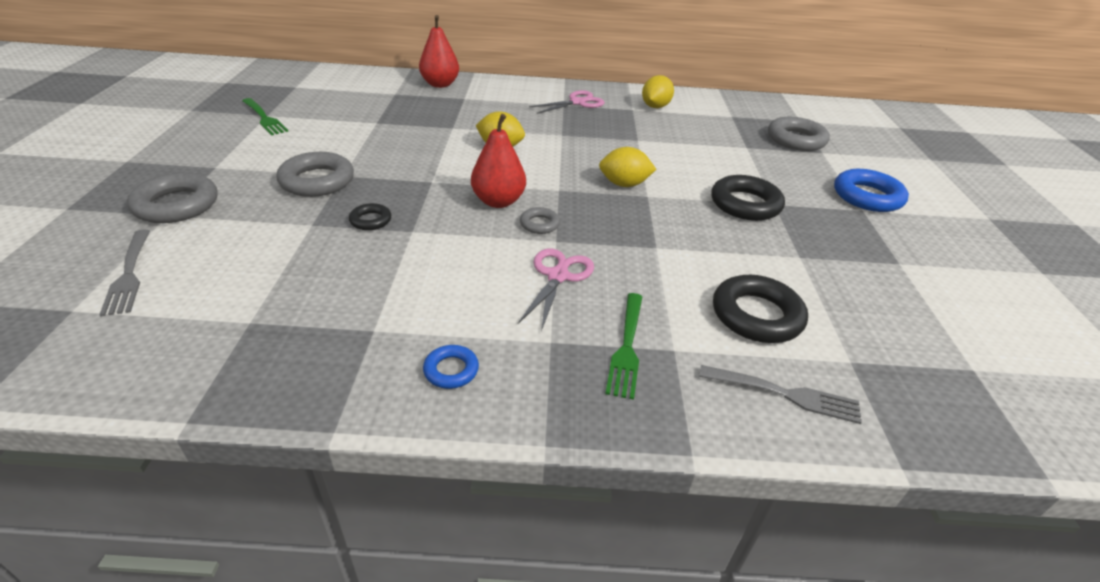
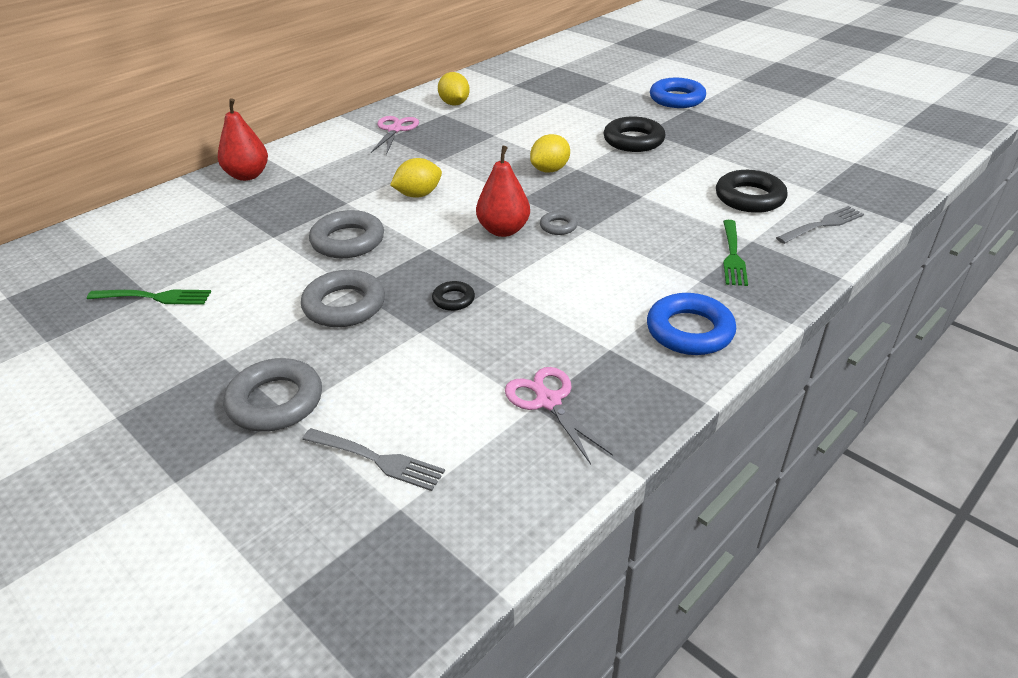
camera: 45 degrees left, 0 degrees up
blue ring [423,345,479,389] -> blue ring [647,293,736,355], size x1.92
pink scissors [518,249,594,331] -> pink scissors moved to [505,367,613,464]
green fork [605,293,642,400] -> green fork turned 45 degrees clockwise [723,220,748,286]
grey ring [768,117,830,151] -> grey ring moved to [309,210,384,258]

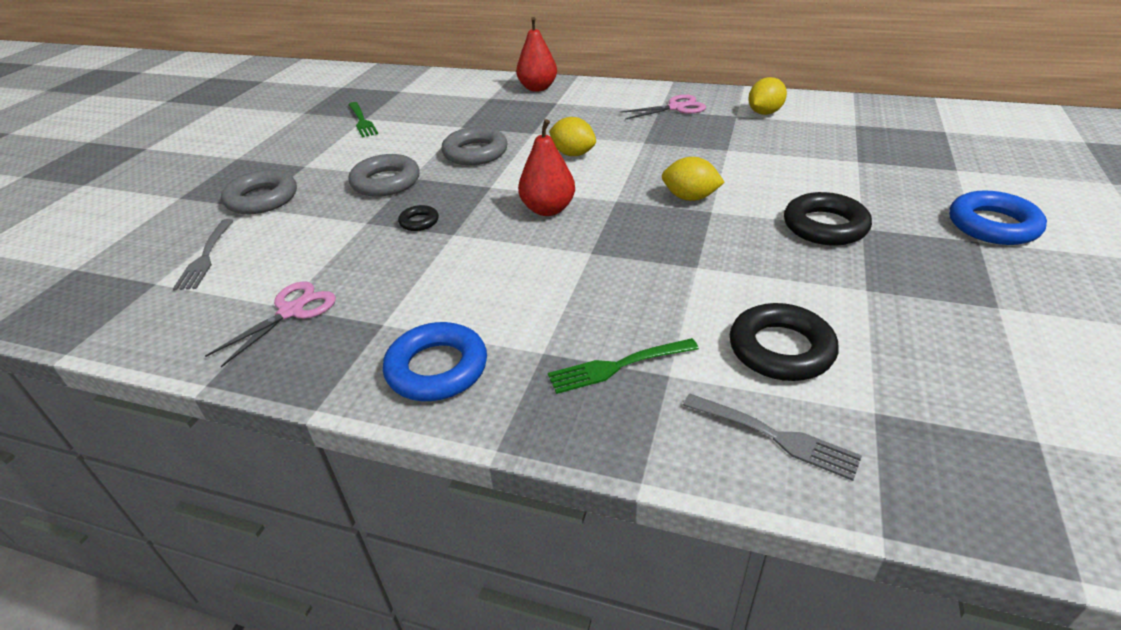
camera: 65 degrees right, 0 degrees up
grey ring [540,211,578,235] -> none

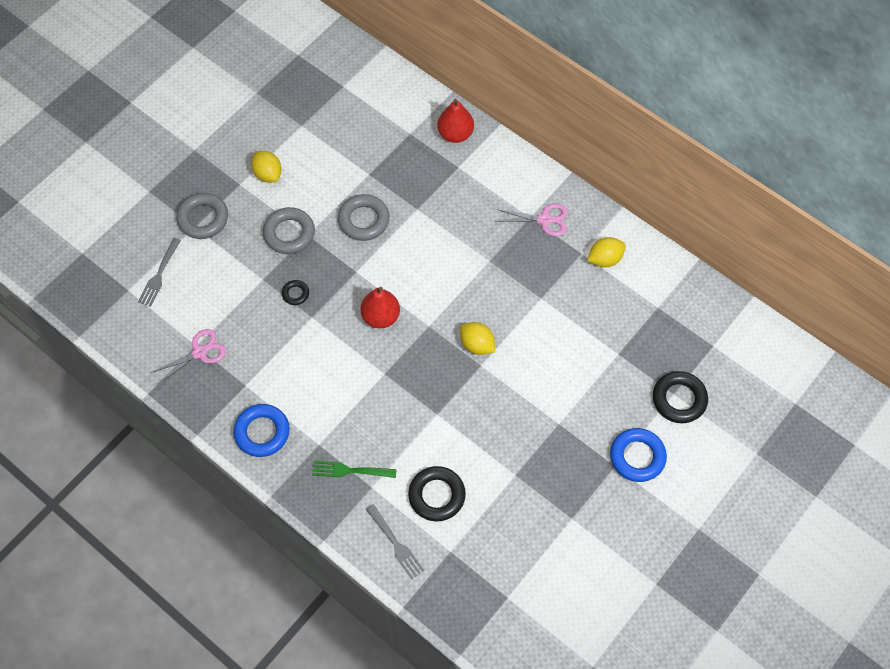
camera: 20 degrees right, 25 degrees up
green fork [348,102,378,138] -> none
yellow lemon [549,117,596,156] -> yellow lemon moved to [251,151,282,182]
black ring [784,192,872,246] -> black ring moved to [653,371,708,423]

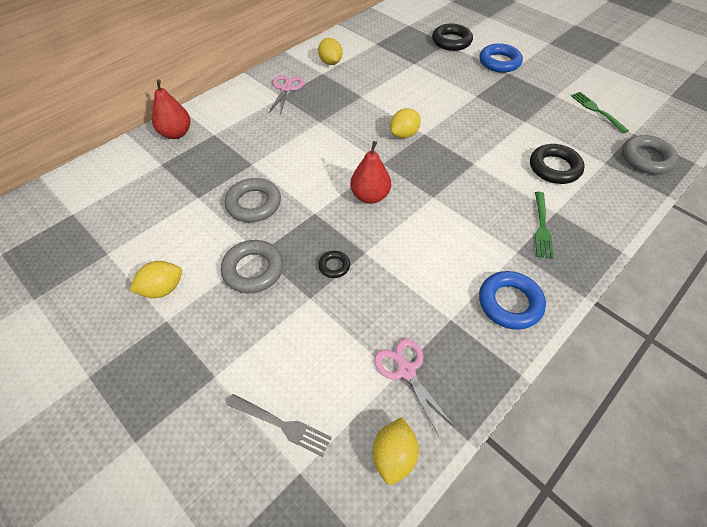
camera: 85 degrees left, 10 degrees down
grey ring [176,193,228,239] -> grey ring moved to [622,135,678,174]
grey fork [366,504,424,579] -> none
none -> yellow lemon [373,417,419,485]
none -> green fork [571,92,629,133]

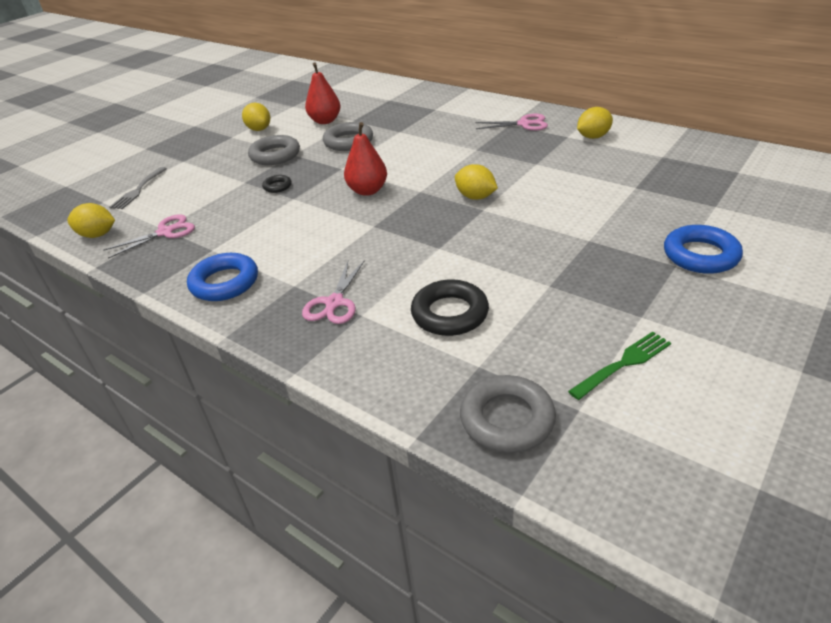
camera: 85 degrees right, 15 degrees down
red pear [152,79,191,139] -> red pear moved to [305,62,340,124]
black ring [432,24,473,51] -> none
green fork [535,192,554,259] -> pink scissors [302,260,365,324]

